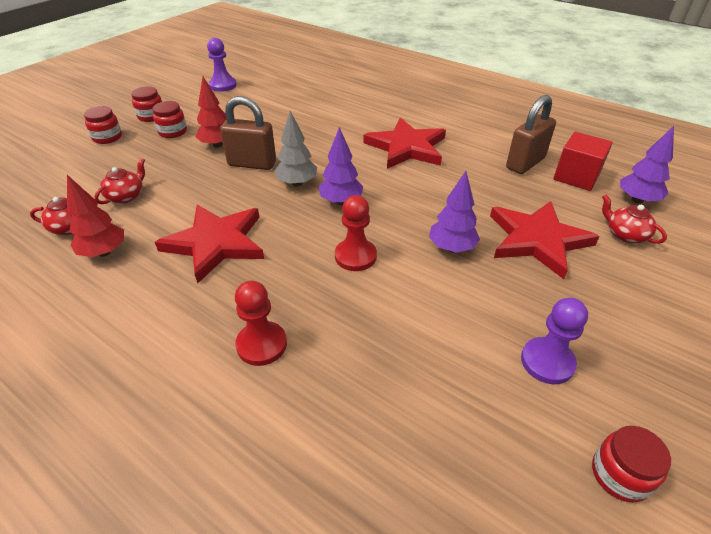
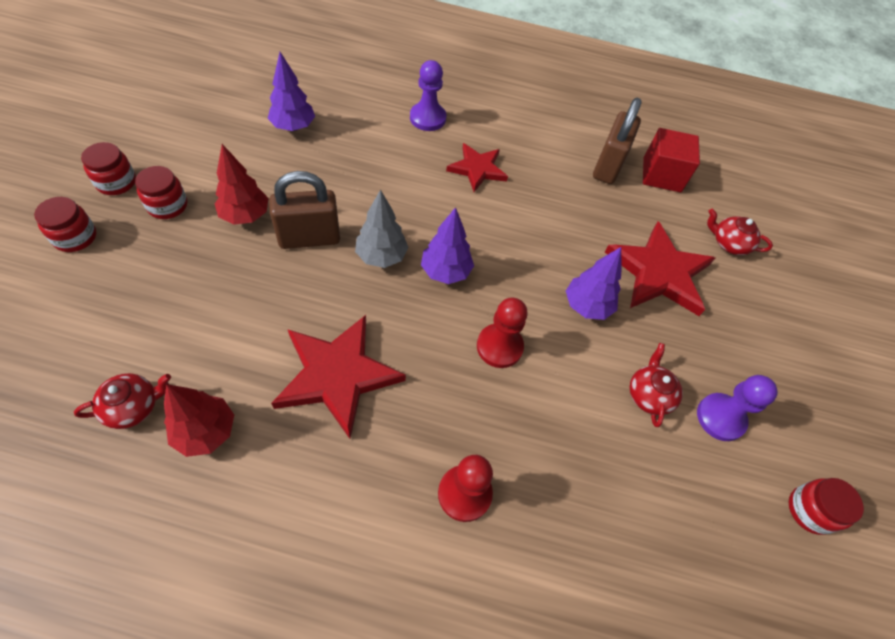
camera: 30 degrees left, 15 degrees up
red teapot [94,158,145,204] -> red teapot moved to [630,343,683,427]
purple pawn [207,38,237,92] -> purple pawn moved to [410,60,446,131]
red star [364,117,446,169] -> red star [446,143,508,192], size x0.61
purple tree [620,126,674,204] -> purple tree moved to [268,52,315,131]

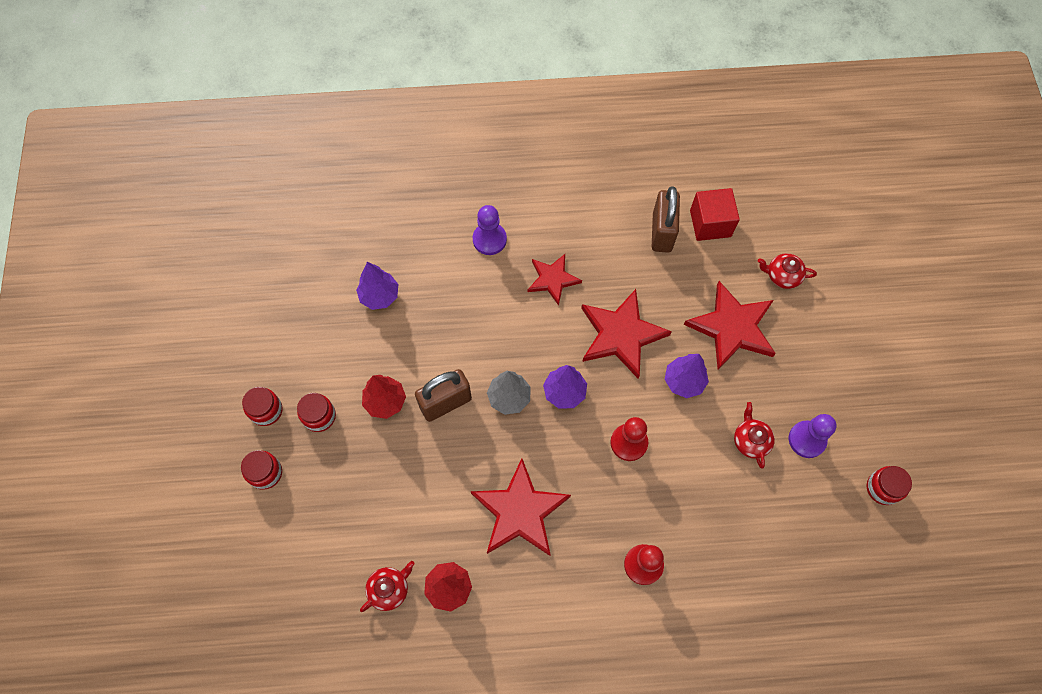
camera: 10 degrees left, 10 degrees up
none -> red star [581,289,672,379]

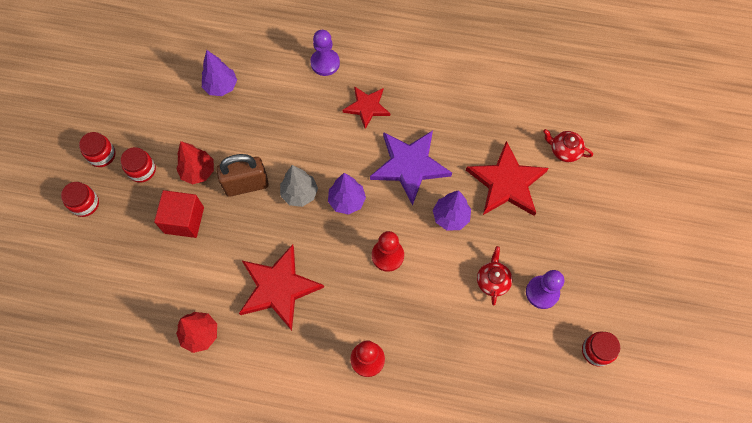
camera: 15 degrees right, 0 degrees up
red teapot [360,561,415,612] -> none
red star [581,289,672,379] -> purple star [370,130,452,206]
brown padlock [652,186,680,253] -> none
red cube [690,188,740,241] -> red cube moved to [154,190,204,238]

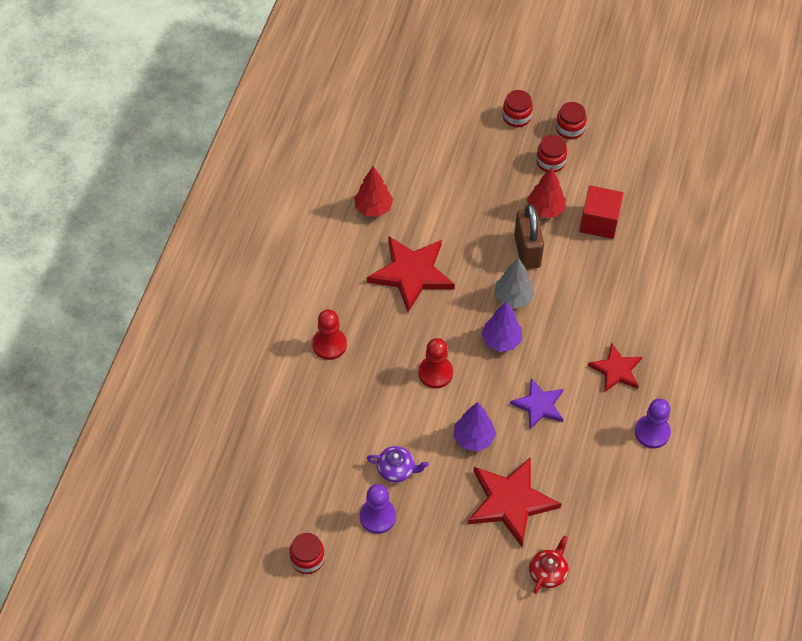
camera: 95 degrees right, 10 degrees down
red cube [154,190,204,238] -> red cube moved to [580,186,624,239]
purple tree [202,50,237,96] -> none
purple pawn [310,30,340,76] -> purple pawn moved to [635,398,671,449]
purple star [370,130,452,206] -> purple star [510,378,564,429], size x0.61
red teapot [477,246,512,305] -> purple teapot [367,446,429,483]

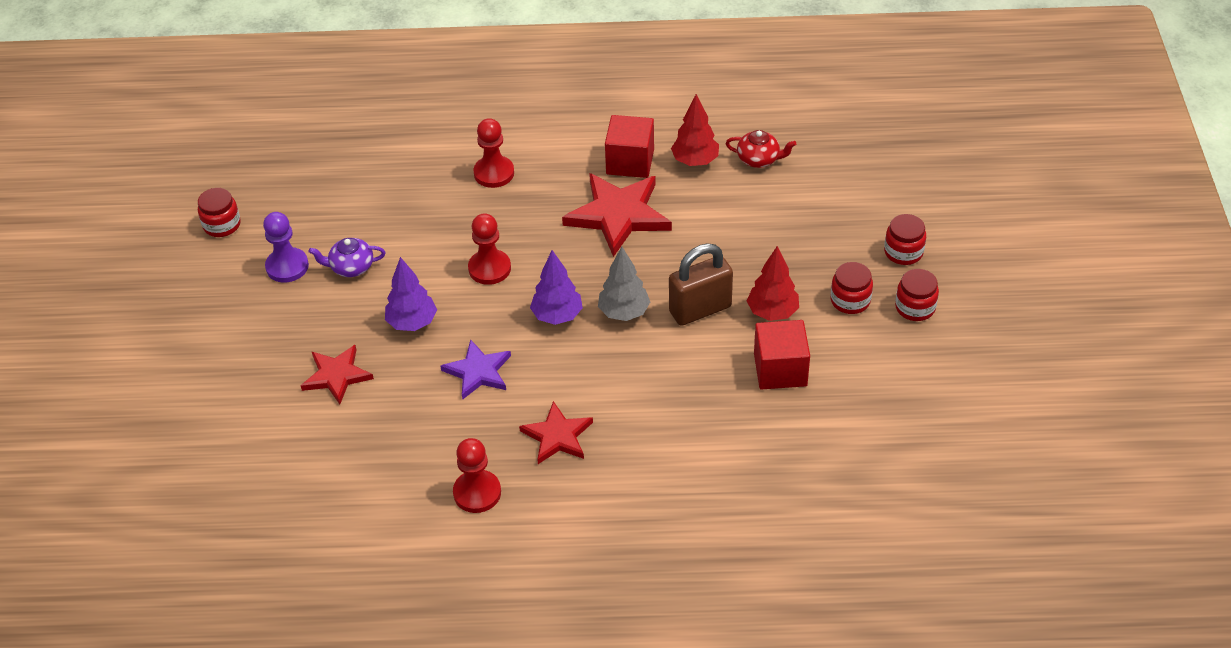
camera: 75 degrees right, 10 degrees down
purple teapot [367,446,429,483] -> purple teapot turned 90 degrees clockwise [309,238,385,277]
red star [468,457,562,547] -> red star [301,345,374,404], size x0.61
red teapot [529,536,569,594] -> red teapot moved to [725,130,796,168]
purple pawn [635,398,671,449] -> red pawn [453,438,501,513]
none -> red cube [605,115,654,178]

